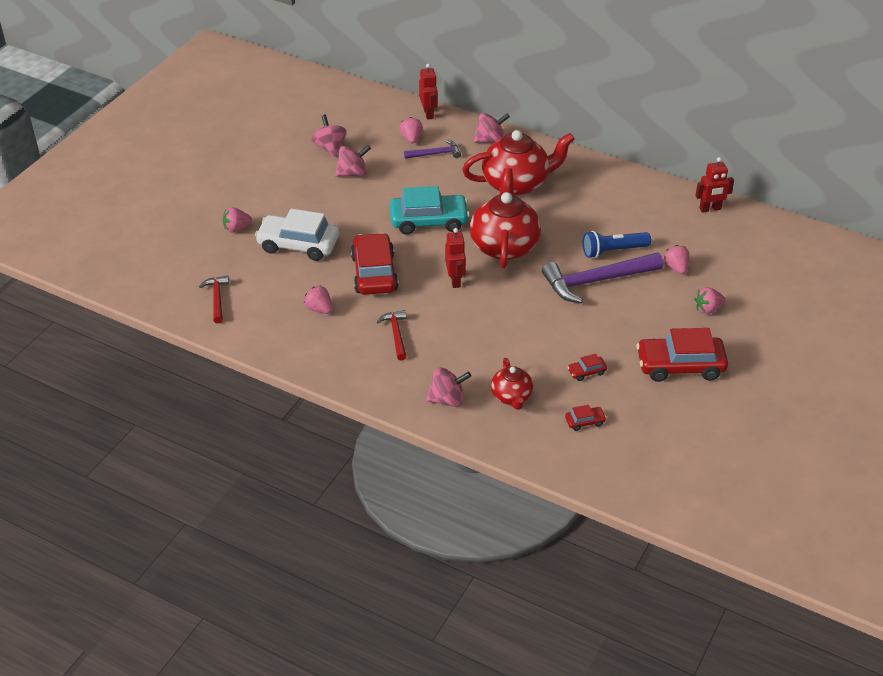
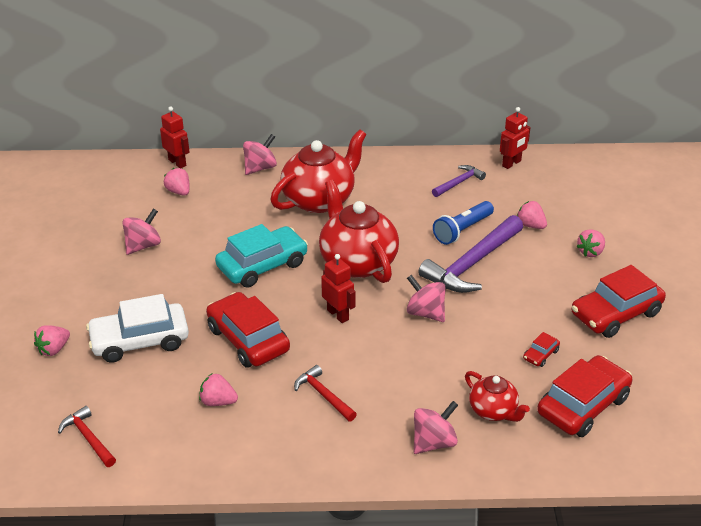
camera: 30 degrees left, 5 degrees down
pink spinning top [312,115,347,157] -> pink spinning top moved to [407,275,446,322]
purple hammer [404,140,461,159] -> purple hammer moved to [432,165,486,197]
red car [565,405,606,431] -> red car [537,355,632,437], size x2.32

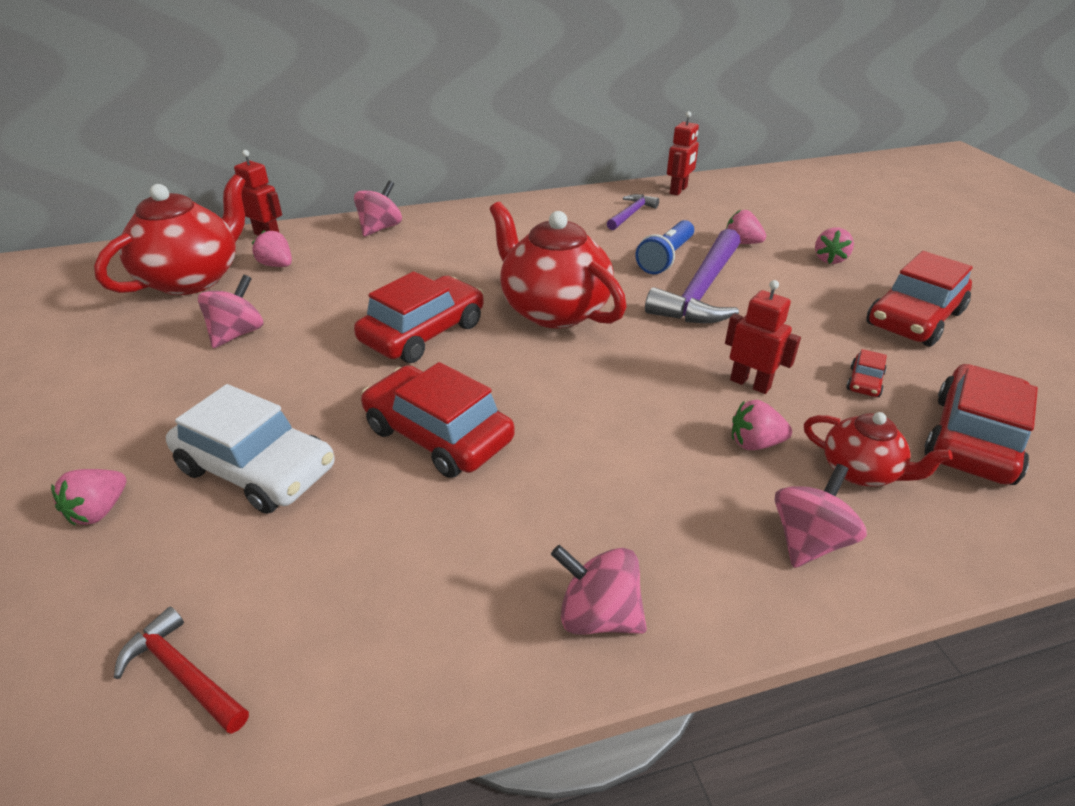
camera: 15 degrees left, 0 degrees up
white car [86,294,189,363] -> white car turned 120 degrees counterclockwise [166,384,335,514]
pink strawberry [199,374,238,406] -> pink strawberry moved to [732,400,792,450]
turquoise car [215,224,308,288] -> red car [354,271,484,363]
red teapot [270,129,367,213] -> red teapot moved to [94,174,245,295]
red hammer [294,365,357,421] -> none
red robot [321,254,356,323] -> red robot moved to [725,280,801,394]
pink spinning top [407,275,446,322] -> pink spinning top moved to [551,545,647,635]

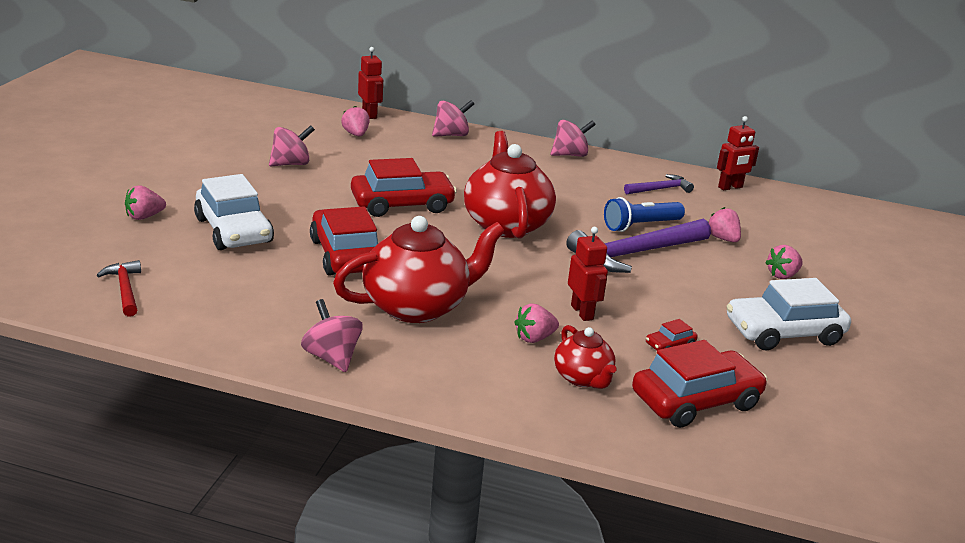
camera: 30 degrees right, 10 degrees down
red teapot [94,174,245,295] -> red teapot moved to [333,216,505,323]
pink strawberry [732,400,792,450] -> pink strawberry turned 60 degrees counterclockwise [514,303,559,343]
pink spinning top [775,464,867,568] -> pink spinning top moved to [551,120,596,157]
red car [866,251,973,347] -> white car [726,278,851,351]

